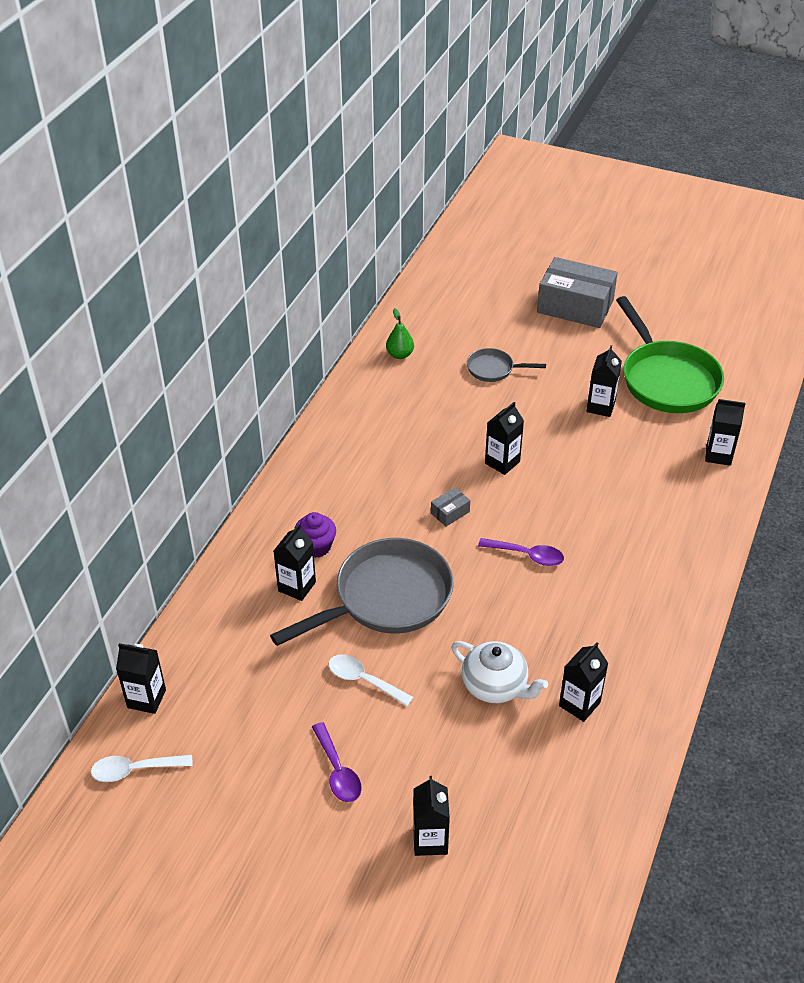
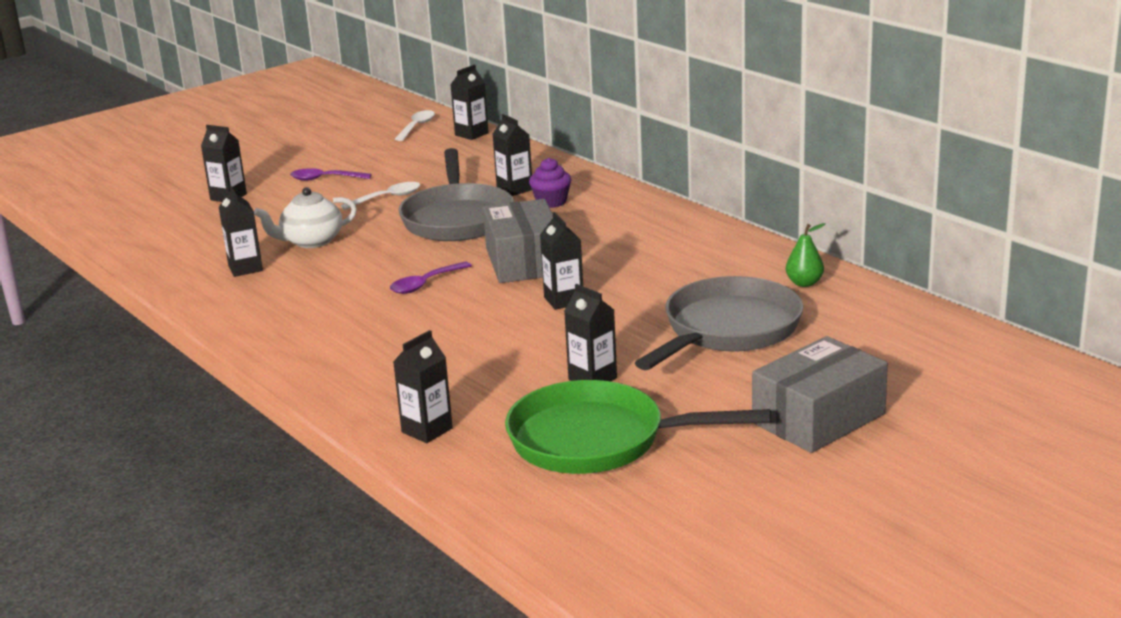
camera: 120 degrees right, 20 degrees down
grey box [431,487,470,526] -> grey box [483,199,553,283], size x2.43
grey pan [467,348,546,382] -> grey pan [635,276,803,370], size x2.10

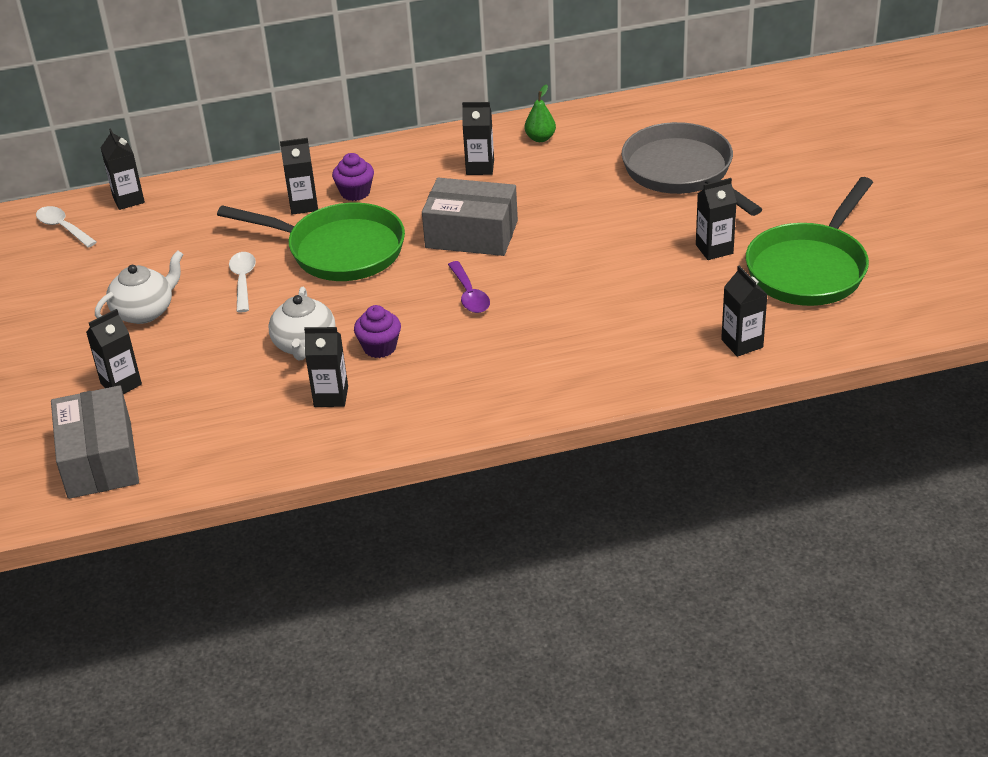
camera: 65 degrees left, 15 degrees up
purple spoon [290,168,372,181] -> white teapot [95,250,183,324]
grey pan [398,148,514,241] -> green pan [217,202,405,281]
black carton [540,212,583,310] -> black carton moved to [462,102,494,175]
grey box [752,336,888,453] -> grey box moved to [51,385,139,499]
green pear [786,223,826,287] -> green pear moved to [525,84,556,142]
none -> purple cupcake [354,305,401,358]

